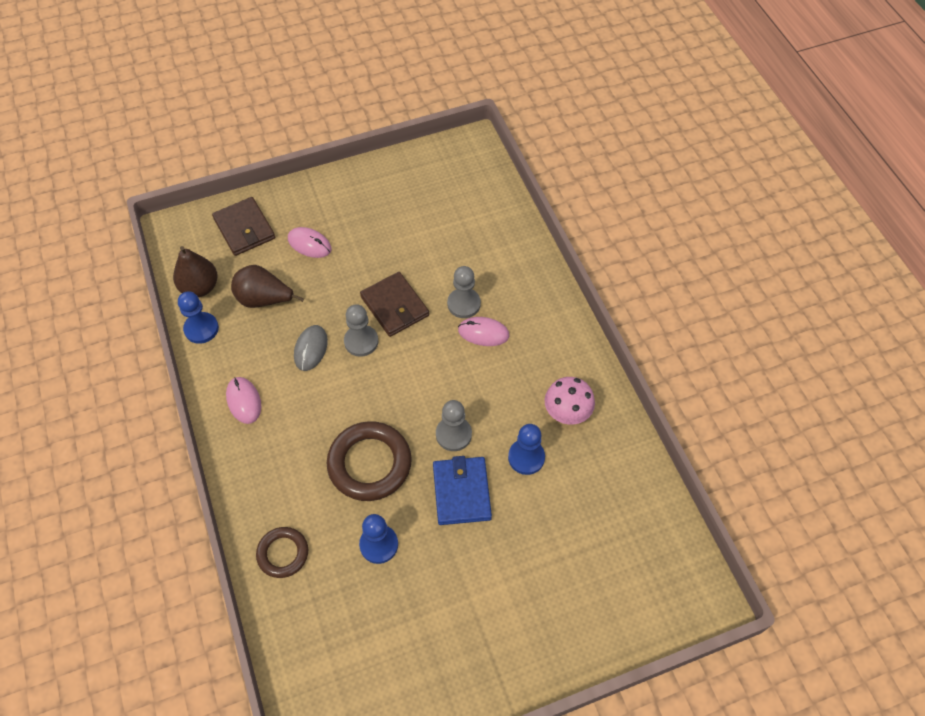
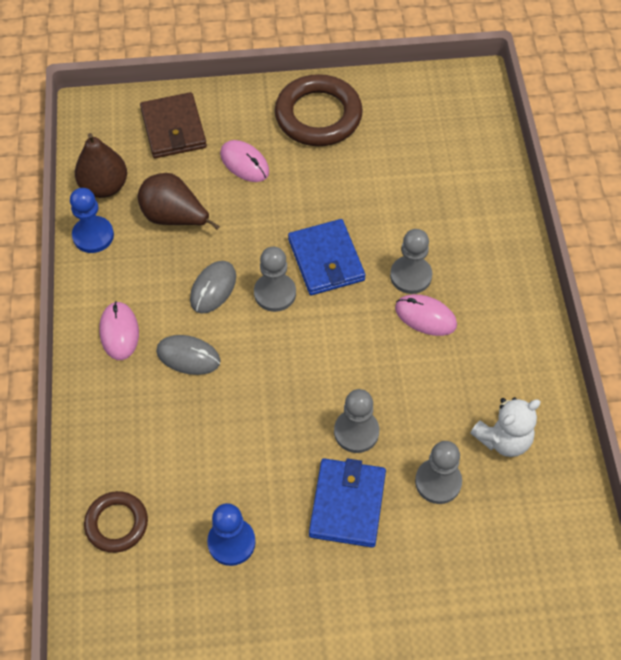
camera: 15 degrees right, 0 degrees up
brown ring [327,421,412,501] -> brown ring moved to [275,74,363,146]
brown wallet [360,272,429,337] -> blue wallet [288,219,366,295]
blue pawn [508,424,545,475] -> grey pawn [415,441,462,504]
pink mushroom [545,377,595,425] -> white teddy bear [470,397,540,457]
none -> grey mouse [156,335,221,375]

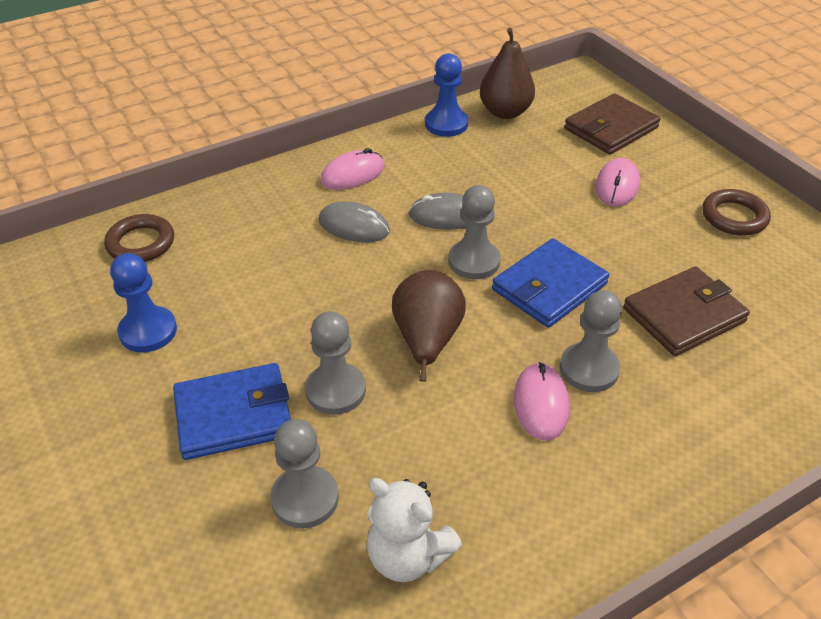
camera: 65 degrees right, 15 degrees down
brown pear [138,173,220,230] -> brown pear moved to [392,270,466,382]
grey mouse [156,335,221,375] -> grey mouse turned 60 degrees counterclockwise [319,201,390,242]
brown ring [275,74,363,146] -> brown ring [702,189,771,236], size x0.59
none -> brown wallet [623,266,750,356]

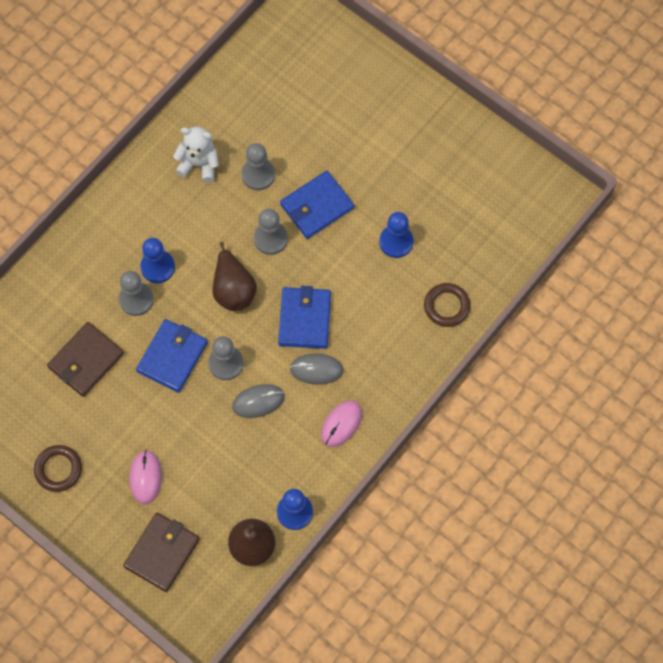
camera: 160 degrees right, 25 degrees up
pink mouse [514,362,570,441] -> blue pawn [140,238,175,283]
none -> blue wallet [278,286,331,349]

